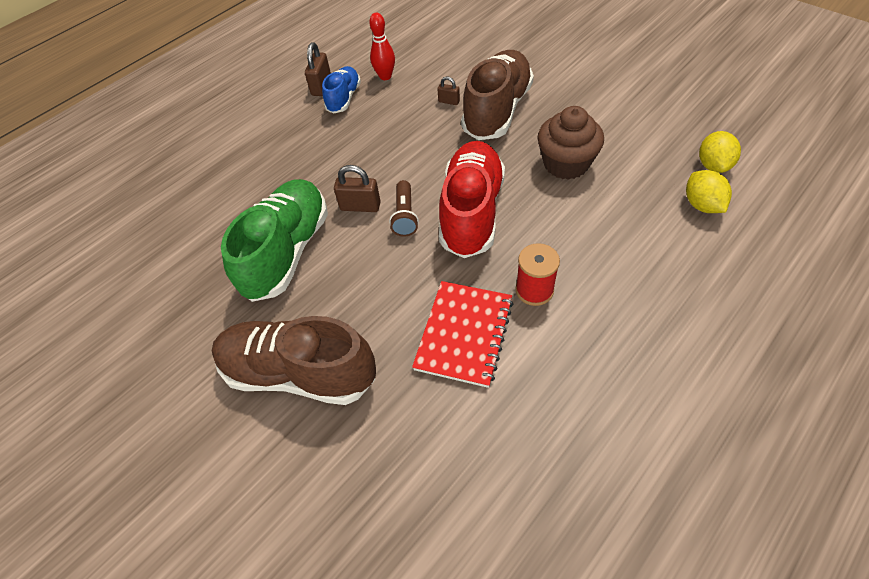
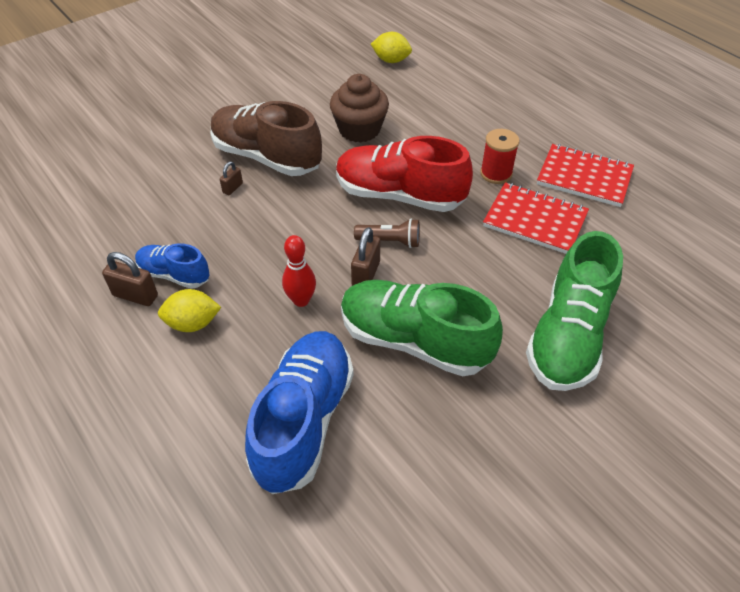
camera: 85 degrees left, 5 degrees down
brown shoe [212,316,376,405] -> green shoe [526,231,623,391]
red bowling pin [369,12,395,80] -> red bowling pin moved to [282,235,316,307]
yellow lemon [686,170,732,213] -> yellow lemon moved to [158,289,221,332]
none -> blue shoe [245,331,354,494]
none -> red notebook [537,144,634,207]

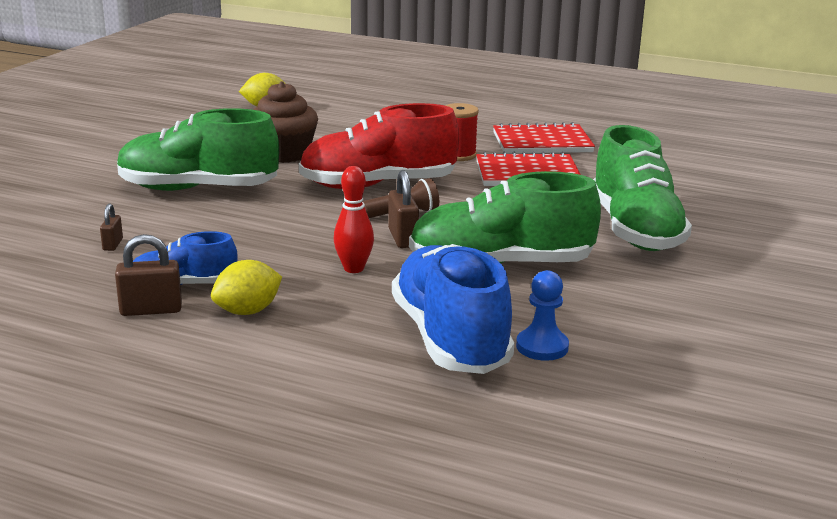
camera: 30 degrees left, 25 degrees down
brown shoe [211,101,322,176] -> green shoe [117,108,279,191]
brown padlock [220,161,243,195] -> brown padlock moved to [100,204,123,251]
none -> blue pawn [516,270,569,361]

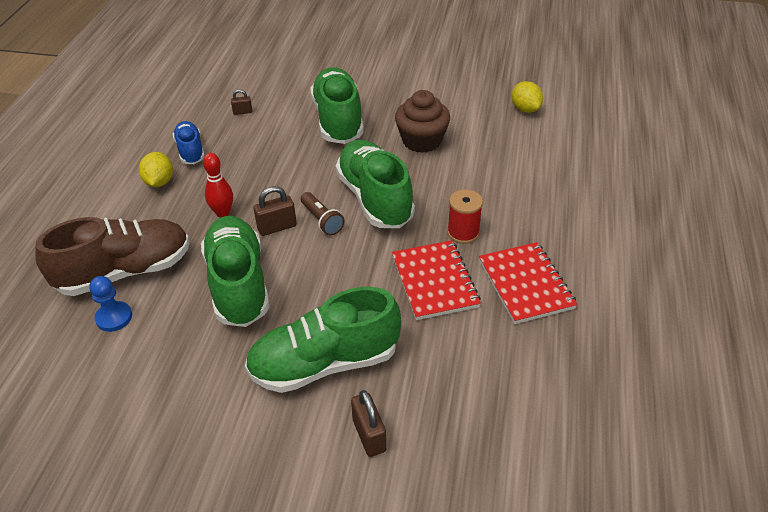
camera: 80 degrees right, 20 degrees up
brown padlock [115,234,182,316] -> brown padlock moved to [351,390,386,457]
yellow lemon [211,260,282,315] -> yellow lemon turned 45 degrees clockwise [139,152,173,187]
red shoe [299,103,459,189] -> green shoe [336,140,415,228]
blue shoe [392,244,514,374] -> brown shoe [35,217,190,296]

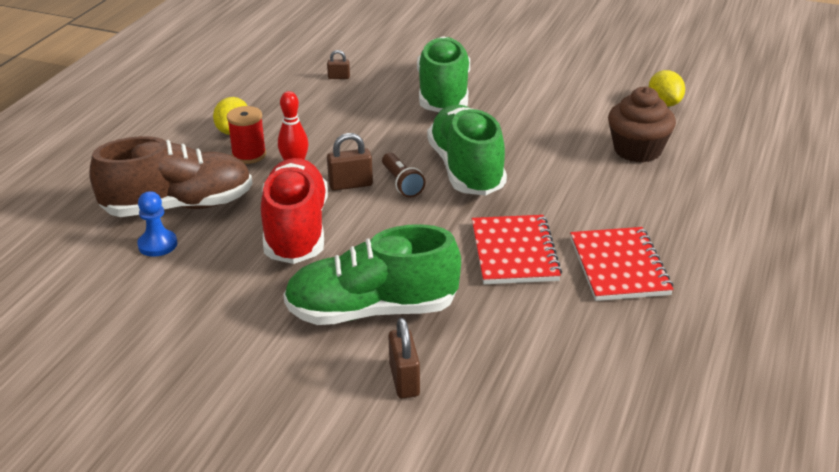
camera: 10 degrees right, 10 degrees down
blue shoe [173,121,204,164] -> none
green shoe [201,216,269,327] -> red shoe [261,158,328,264]
brown cupcake [395,90,450,153] -> brown cupcake moved to [608,87,676,162]
red spool [447,189,483,244] -> red spool moved to [227,106,266,164]

